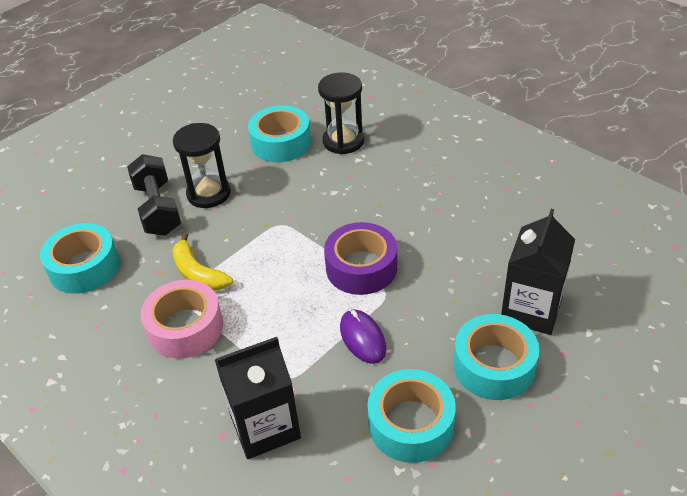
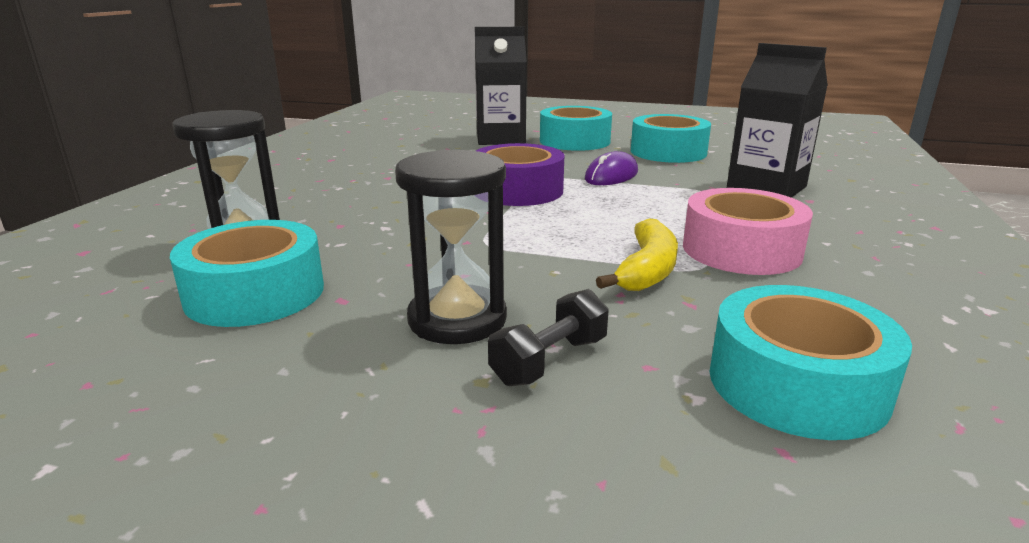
camera: 120 degrees left, 20 degrees down
black dumbbell [127,154,181,236] -> black dumbbell [488,289,609,386], size x0.60

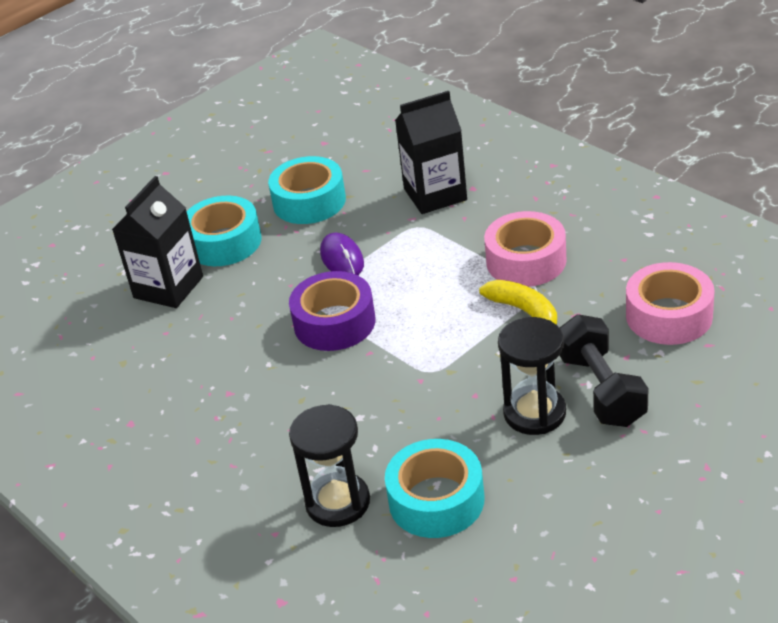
camera: 55 degrees left, 15 degrees up
black dumbbell [488,289,609,386] -> black dumbbell [559,314,648,427], size x1.68
turquoise tape [709,285,912,440] -> pink tape [626,262,715,345]

